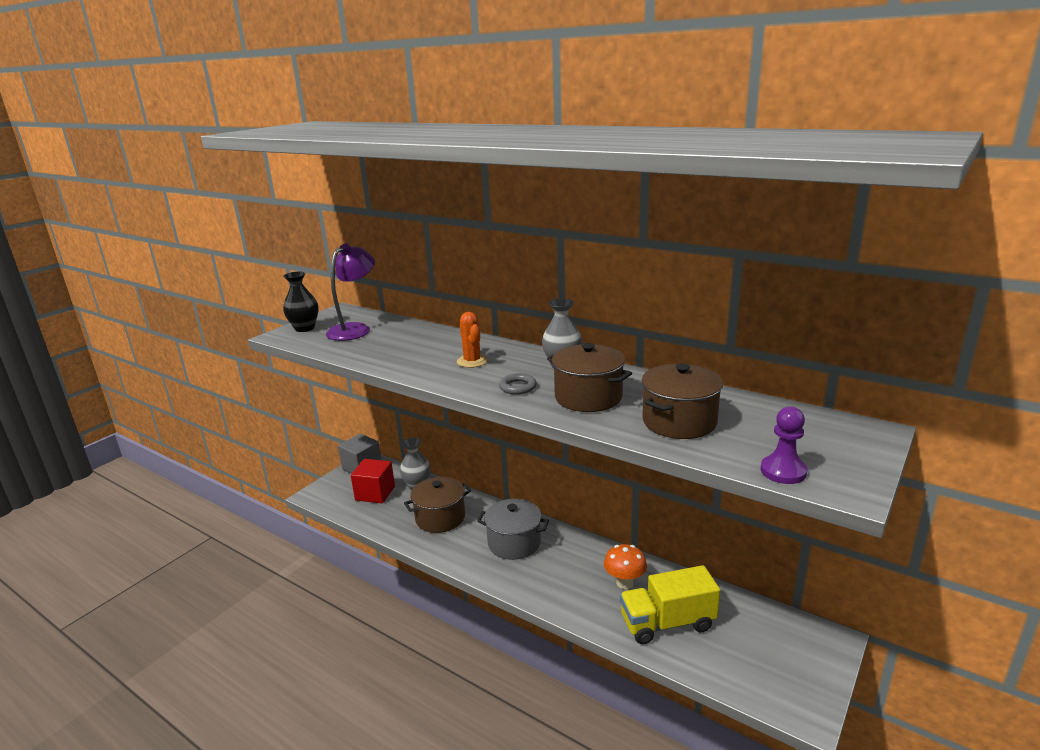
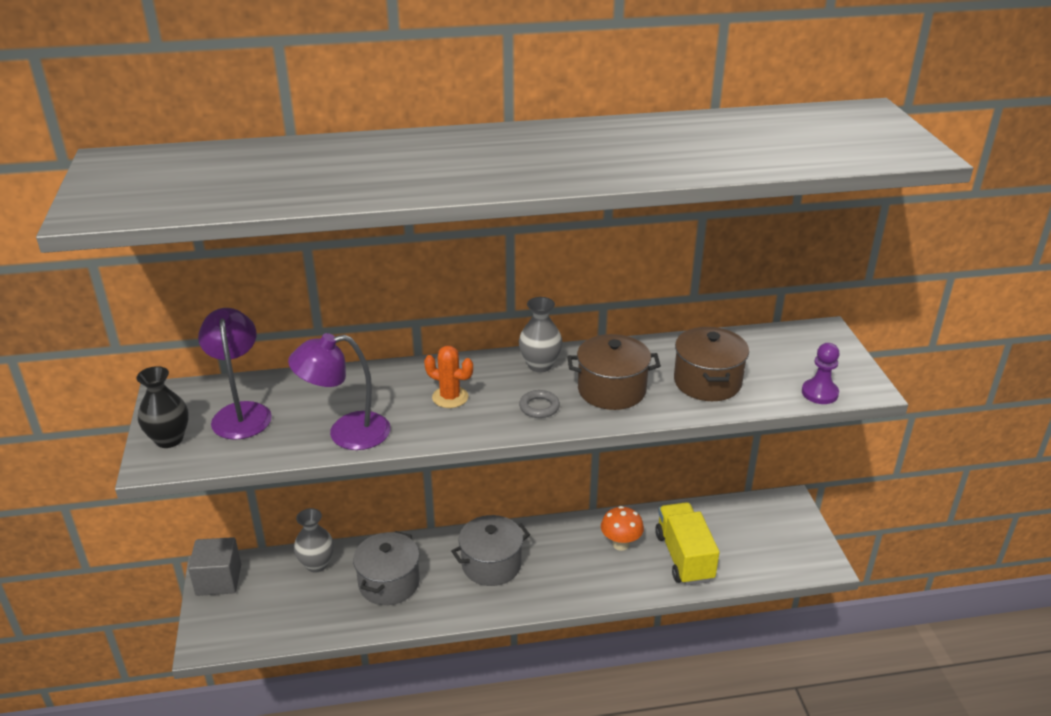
camera: 45 degrees left, 10 degrees up
red cube [351,459,395,503] -> none
brown pot [404,477,471,533] -> grey pot [353,531,420,605]
yellow truck [620,565,720,644] -> yellow truck turned 135 degrees clockwise [655,502,720,585]
none -> purple lamp [288,333,390,450]

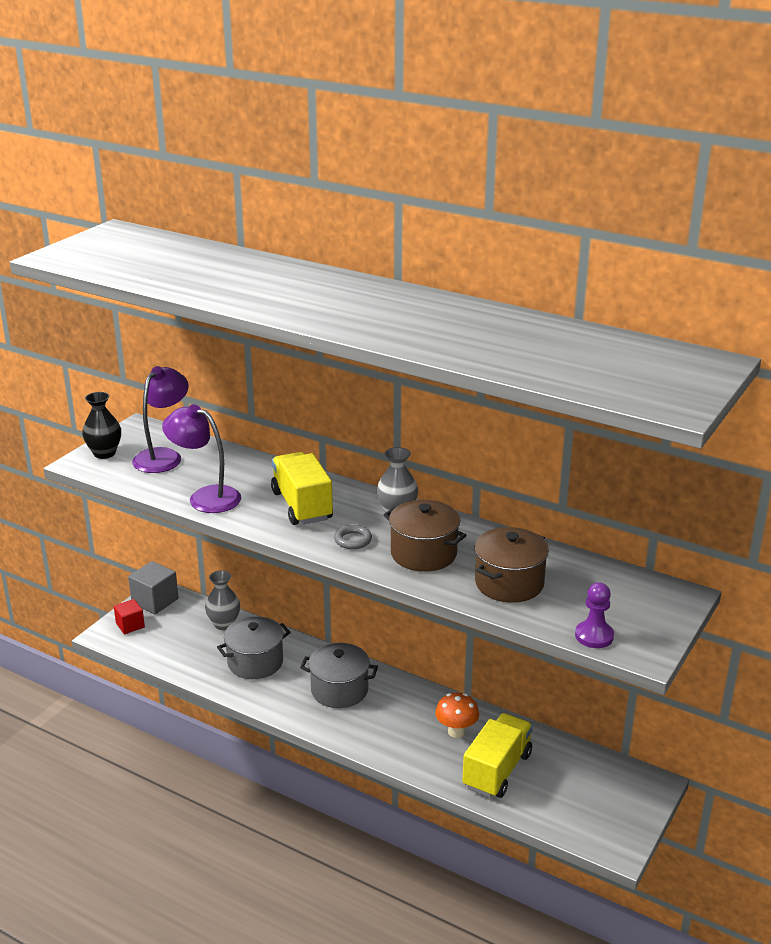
camera: 40 degrees right, 5 degrees down
orange cactus [424,346,473,408] -> yellow truck [271,452,333,525]
none -> red cube [114,599,145,634]

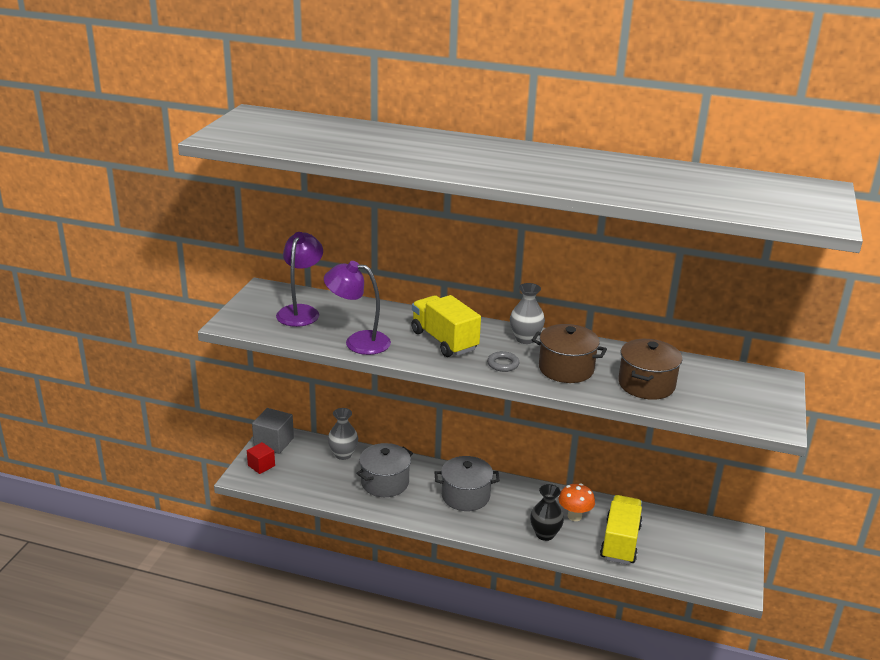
camera: 15 degrees left, 0 degrees up
black vase [82,392,121,459] -> black vase moved to [530,484,564,541]
purple pawn [575,583,614,648] -> none

